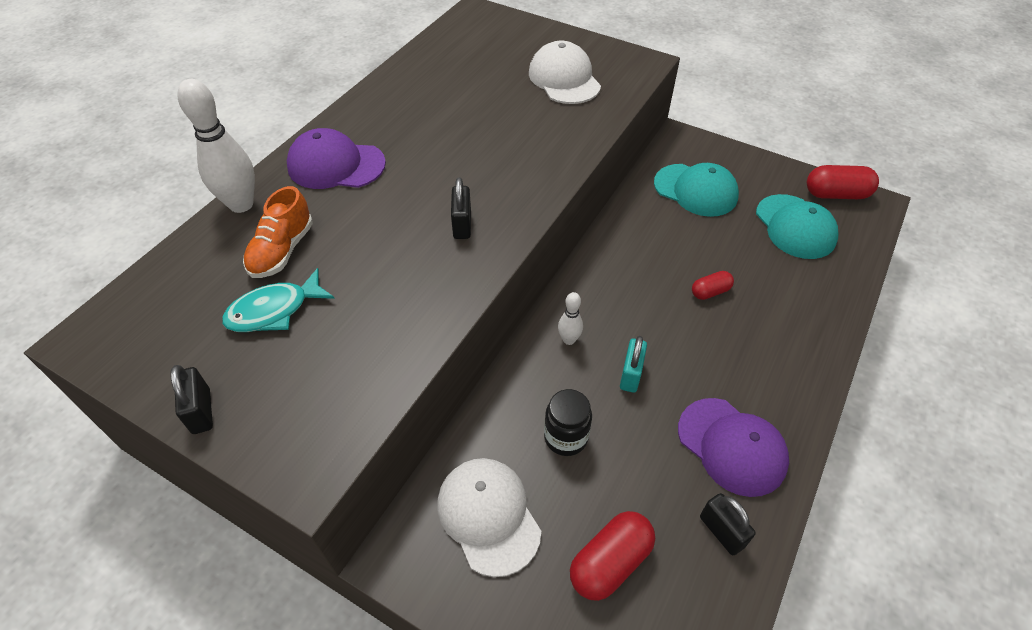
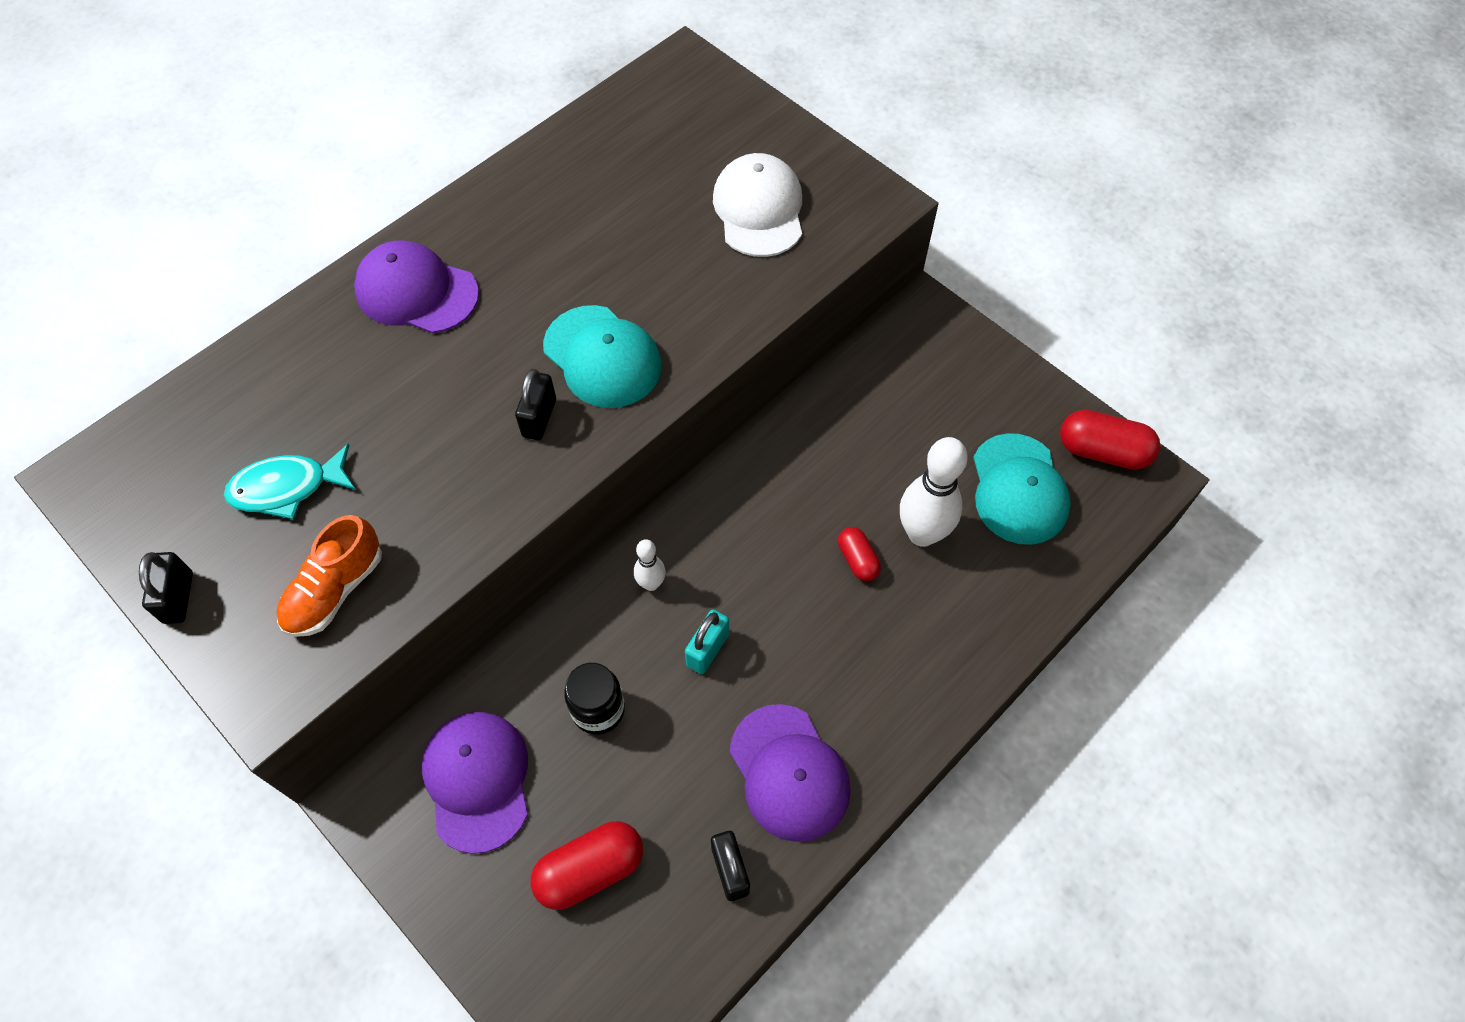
camera: 15 degrees right, 10 degrees up
white bowling pin [177,79,255,213] -> white bowling pin moved to [900,437,968,547]
orange shoe [243,186,313,278] -> orange shoe moved to [276,515,382,637]
white cap [437,458,541,577] -> purple cap [422,711,528,854]
turquoise cap [654,163,739,217] -> turquoise cap moved to [543,305,662,408]
red capsule [692,271,734,300] -> red capsule turned 75 degrees clockwise [838,527,881,581]

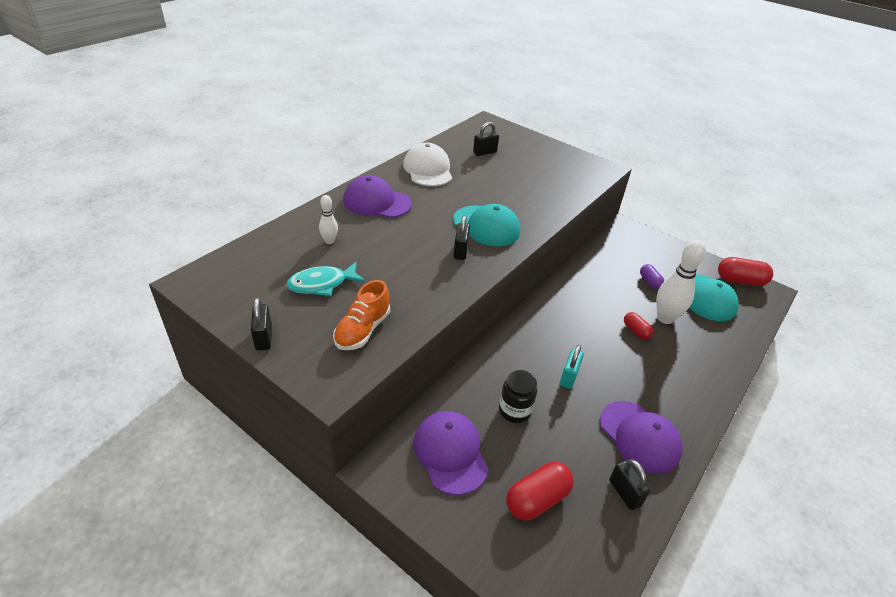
camera: 10 degrees left, 20 degrees down
white bowling pin [634,539,666,591] -> white bowling pin moved to [319,195,338,244]
white cap [713,153,802,257] -> white cap moved to [403,143,452,186]
none -> black padlock [473,122,499,156]
none -> purple capsule [640,264,664,289]

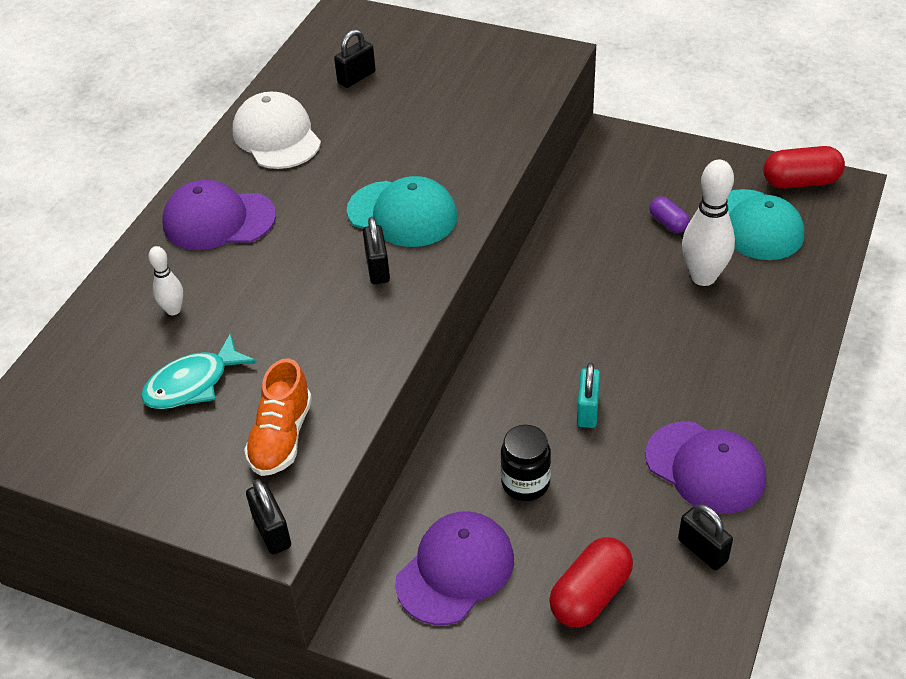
camera: 10 degrees left, 5 degrees up
black padlock [251,298,272,351] -> black padlock moved to [246,479,291,555]
purple cap [413,411,488,495] -> purple cap turned 75 degrees clockwise [395,512,514,625]
red capsule [624,312,653,340] -> none

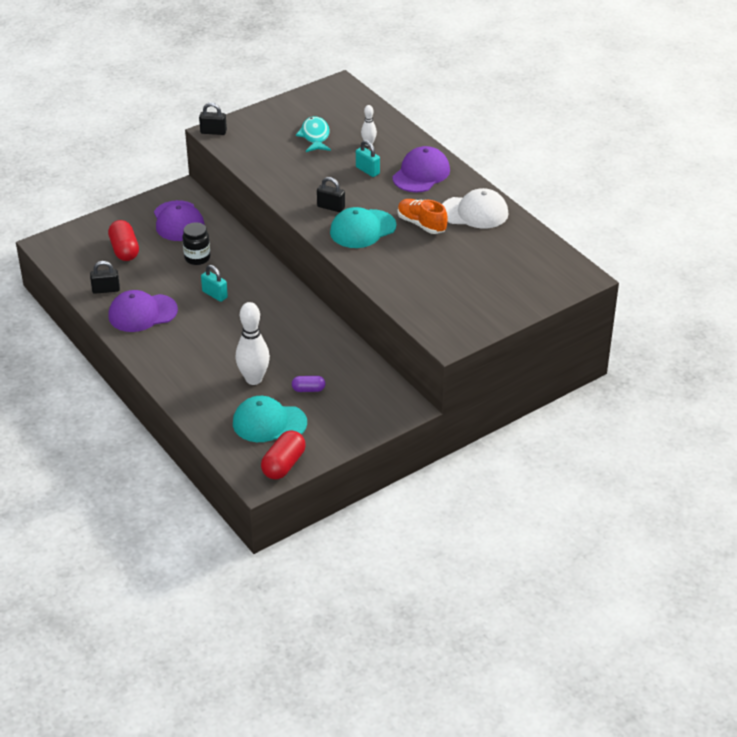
camera: 120 degrees right, 5 degrees down
orange shoe [244,358,312,476] -> orange shoe moved to [398,199,448,234]
black padlock [334,30,376,88] -> none
none -> turquoise padlock [356,140,380,177]

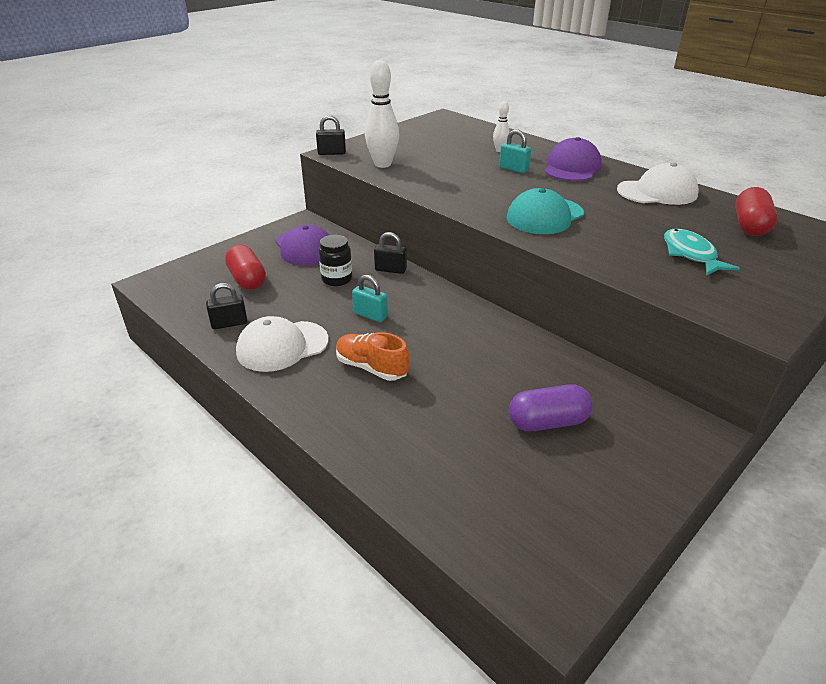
camera: 10 degrees left, 5 degrees down
purple cap [108,290,178,332] -> white cap [236,316,329,372]
turquoise cap [233,396,307,442] -> none
white bowling pin [236,302,270,385] -> white bowling pin moved to [365,60,399,168]
red capsule [261,430,306,479] -> red capsule moved to [735,187,777,236]
purple capsule [292,376,326,392] -> purple capsule [509,384,593,431], size x1.70
turquoise fish [296,116,331,152] -> turquoise fish moved to [664,229,740,276]
black padlock [317,177,345,212] -> black padlock moved to [374,232,407,274]
orange shoe [398,199,448,234] -> orange shoe moved to [336,332,410,381]

